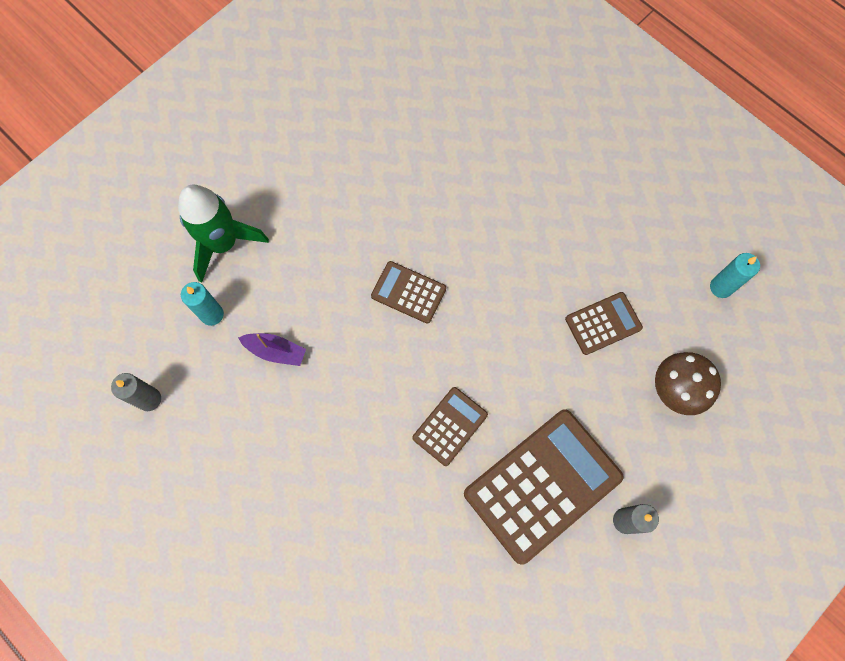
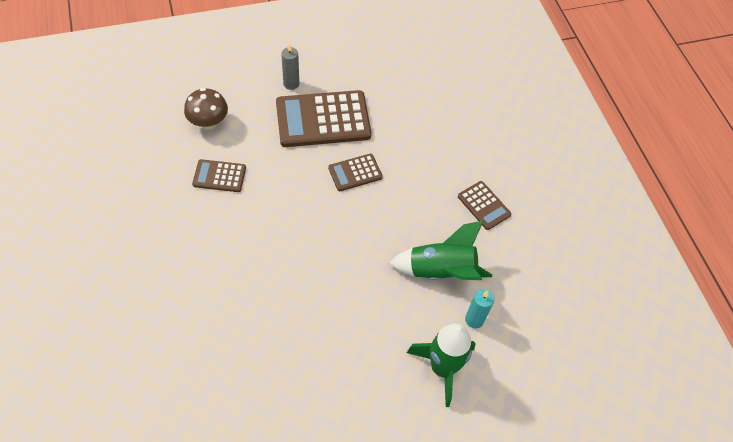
camera: 155 degrees left, 15 degrees down
grey candle [111,373,161,411] -> none
purple boat [238,333,306,366] -> green rocket [389,220,492,280]
brown calculator [371,261,446,324] -> brown calculator moved to [458,181,511,230]
turquoise candle [710,253,760,298] -> none

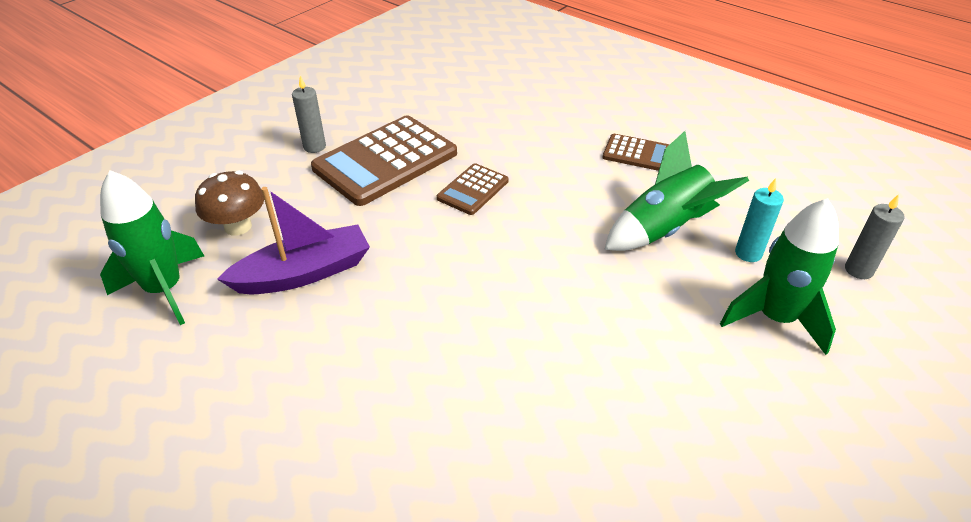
camera: 30 degrees left, 15 degrees down
brown calculator [192,159,246,192] -> purple boat [217,187,370,295]
none -> green rocket [100,170,204,325]
none -> grey candle [845,194,905,279]

